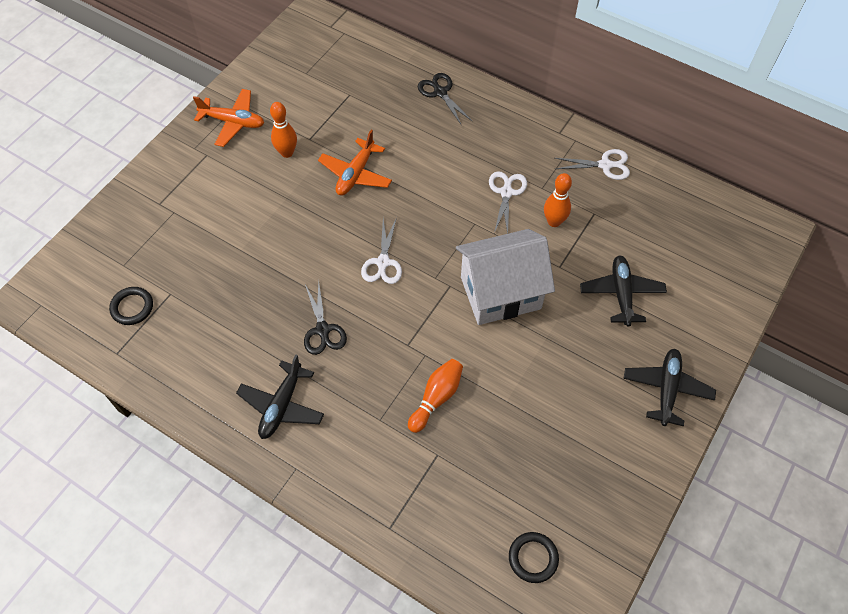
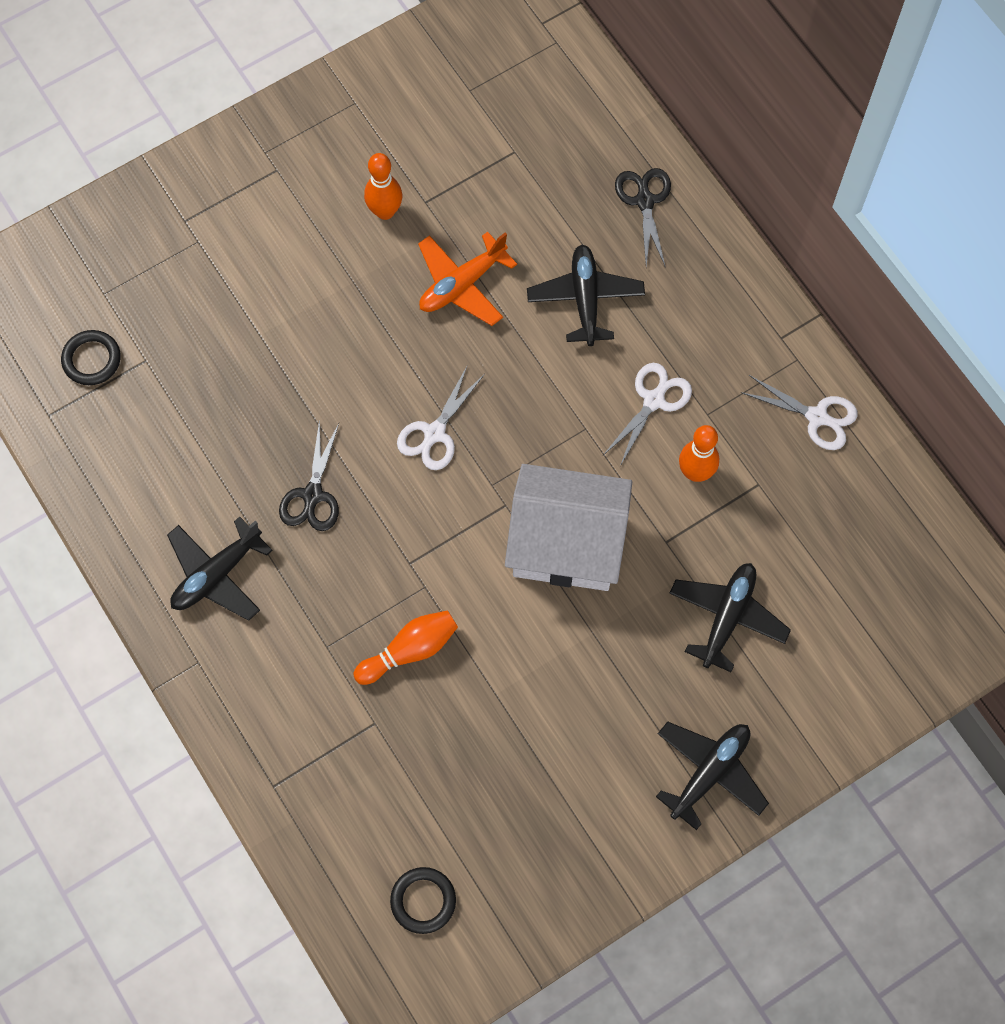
camera: 25 degrees right, 10 degrees up
orange plane [193,89,264,147] -> none
none -> black plane [527,245,645,346]

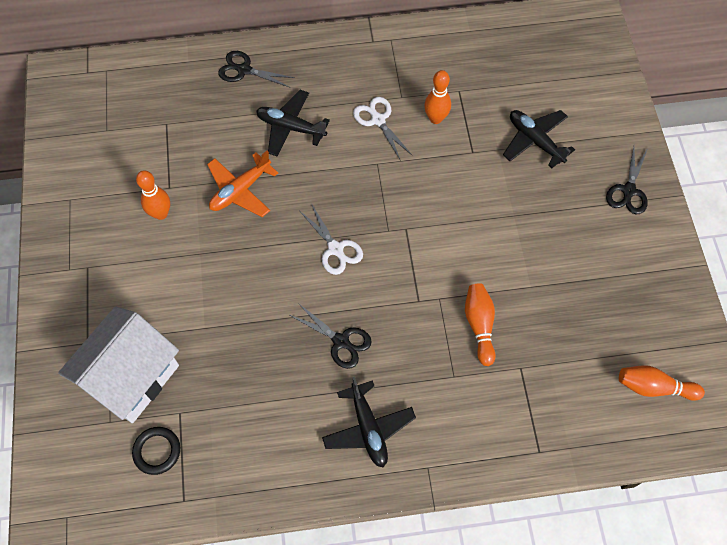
camera: 65 degrees left, 5 degrees down
black ring [390,867,456,934] -> orange bowling pin [619,365,705,401]
orange plane [418,232,517,326] -> orange plane turned 60 degrees clockwise [207,150,278,217]
white house [505,464,632,591] -> white house moved to [58,306,179,423]
black plane [656,722,769,830] -> black scissors [606,147,648,214]
white scissors [741,375,858,450] -> none

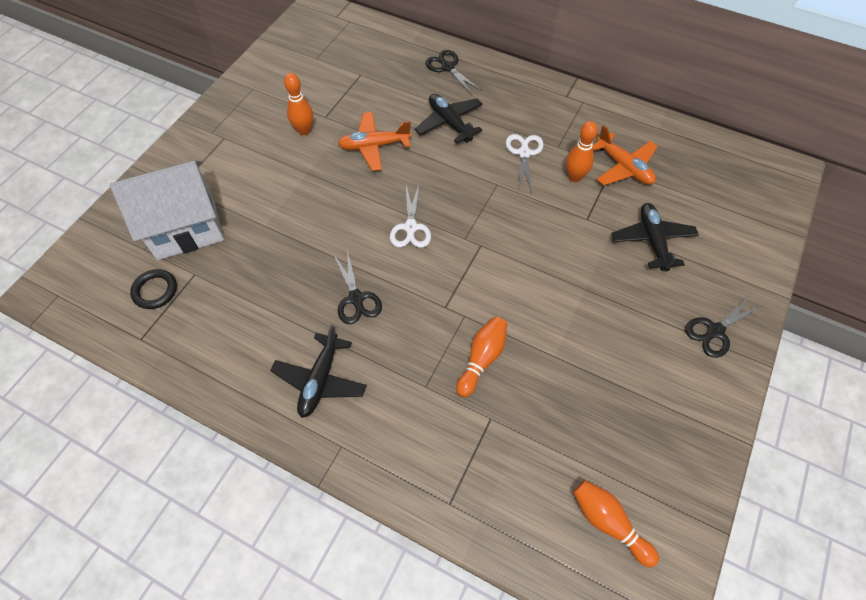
camera: 35 degrees right, 5 degrees down
none -> orange plane [592,125,658,185]

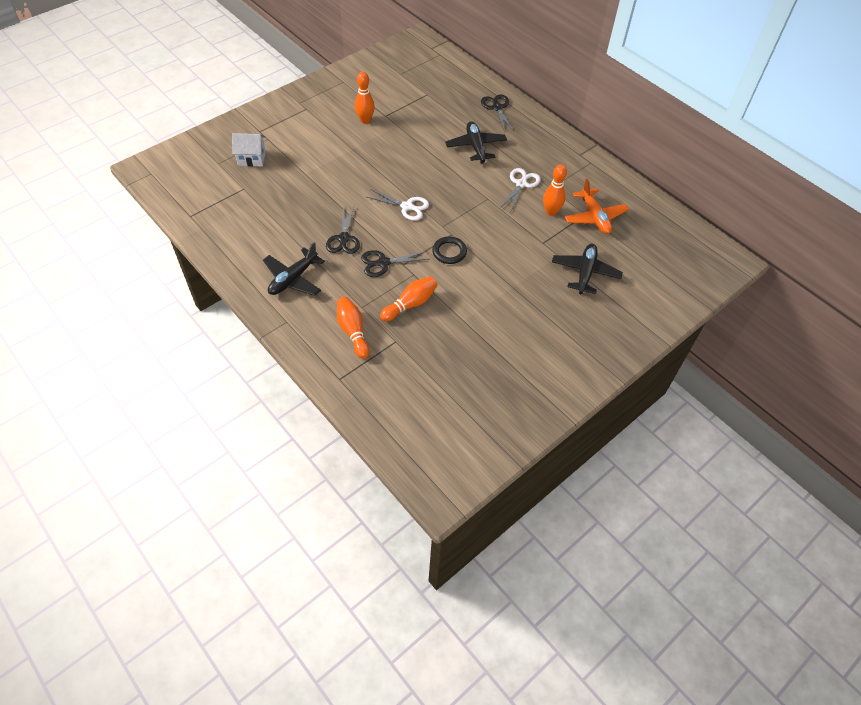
camera: 20 degrees right, 5 degrees down
white house [110,161,224,260] -> white house [232,133,266,167], size x0.50
black ring [130,269,177,309] -> black ring moved to [432,237,467,264]
orange plane [338,112,411,171] -> none
white scissors [390,185,431,248] -> white scissors turned 90 degrees counterclockwise [367,189,429,221]
orange bowling pin [573,480,659,567] -> orange bowling pin moved to [337,297,370,359]
black scissors [685,296,763,358] -> black scissors moved to [361,250,429,277]

